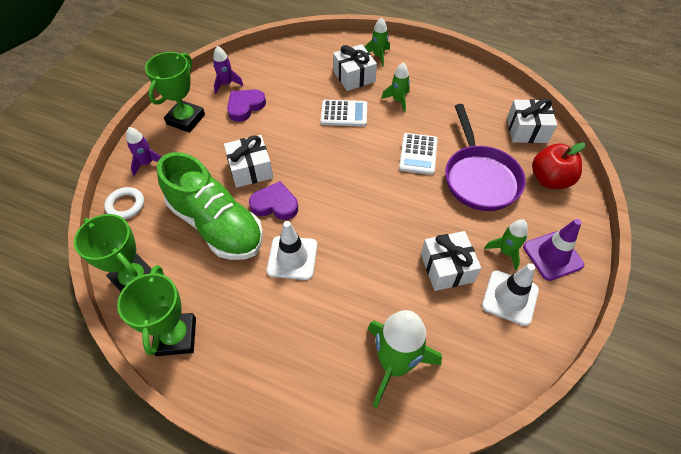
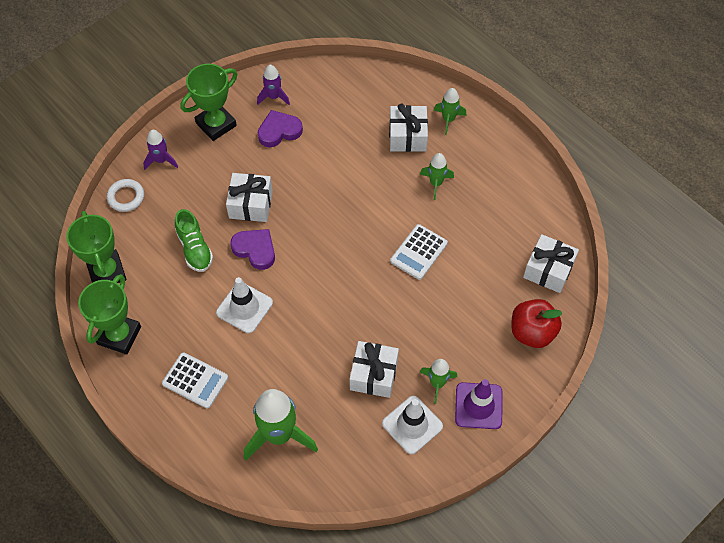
camera: 25 degrees right, 5 degrees up
green shoe [157,152,263,260] -> green shoe [175,209,213,272], size x0.53
white calculator [321,100,367,126] -> white calculator moved to [162,352,228,409]
purple pan [445,104,526,211] -> none

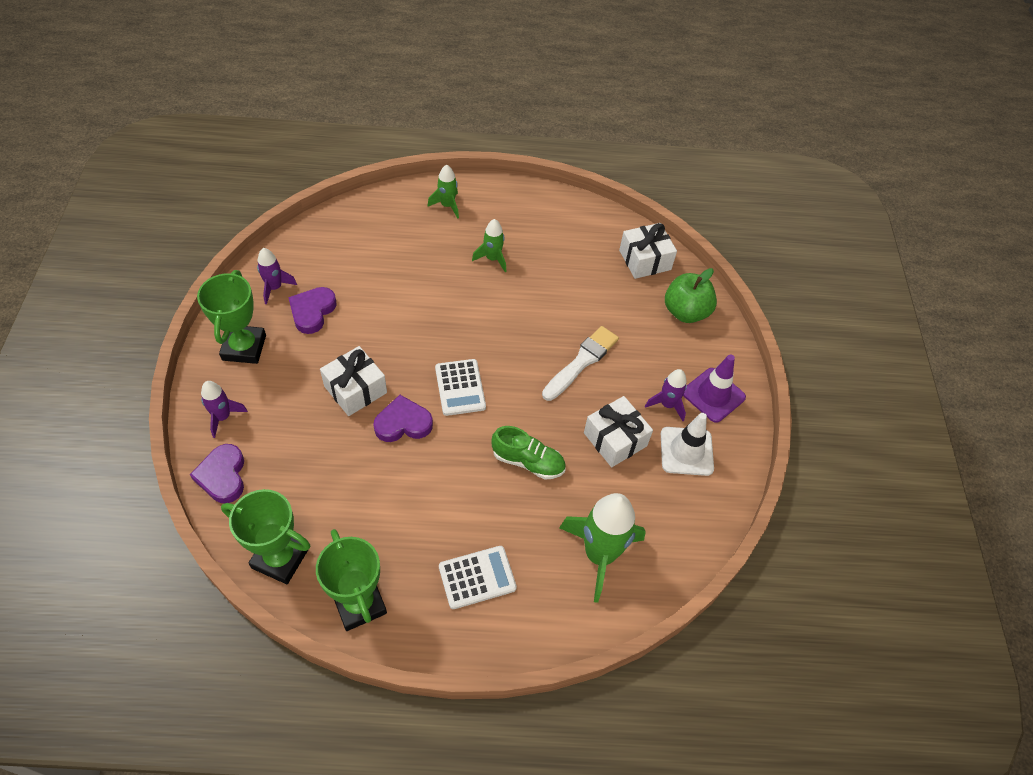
camera: 50 degrees left, 5 degrees down
white ring [107,179,144,212] -> purple heart [190,444,244,503]
green shoe [175,209,213,272] -> green shoe moved to [491,426,566,480]
white traffic cone [216,277,273,333] -> none
white gift [389,104,428,152] -> none
white calculator [390,224,448,280] -> white calculator moved to [435,359,486,416]
green rocket [420,359,457,404] -> purple rocket [645,369,687,421]
red apple [511,299,562,348] -> green apple [665,268,717,323]
none -> white brush [542,326,619,401]

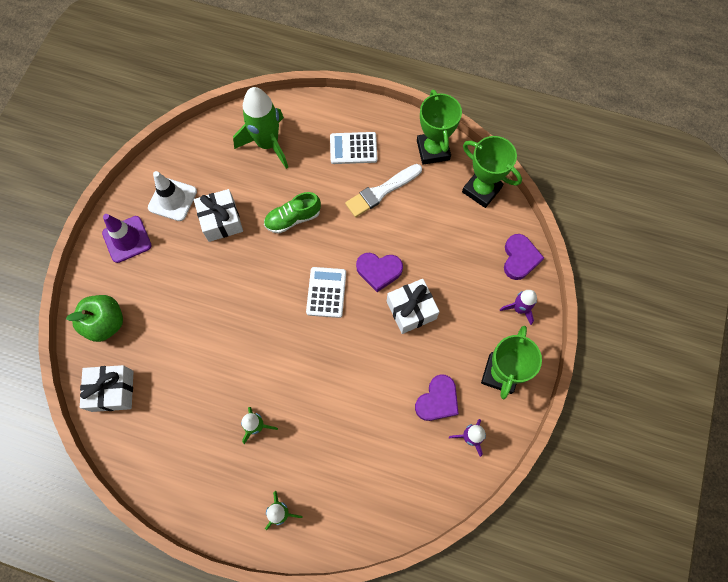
camera: 160 degrees left, 15 degrees up
green shoe [491,426,566,480] -> green shoe turned 60 degrees counterclockwise [264,192,321,234]
white brush [542,326,619,401] -> white brush moved to [345,164,422,217]
purple rocket [645,369,687,421] -> none

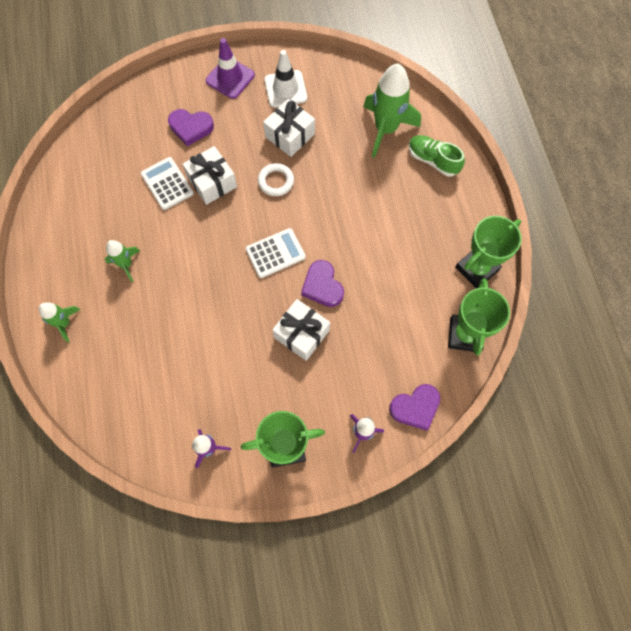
camera: 60 degrees right, 0 degrees up
green apple [66,295,123,342] -> none
white gift [80,365,134,412] -> white gift moved to [183,146,237,205]
green shoe [264,192,321,234] -> green shoe moved to [409,135,465,177]
white calculator [330,132,377,164] -> white calculator moved to [141,157,194,210]
white brush [345,164,422,217] -> none
purple heart [415,374,459,421] -> purple heart moved to [168,109,214,146]
none -> white ring [258,163,294,196]

